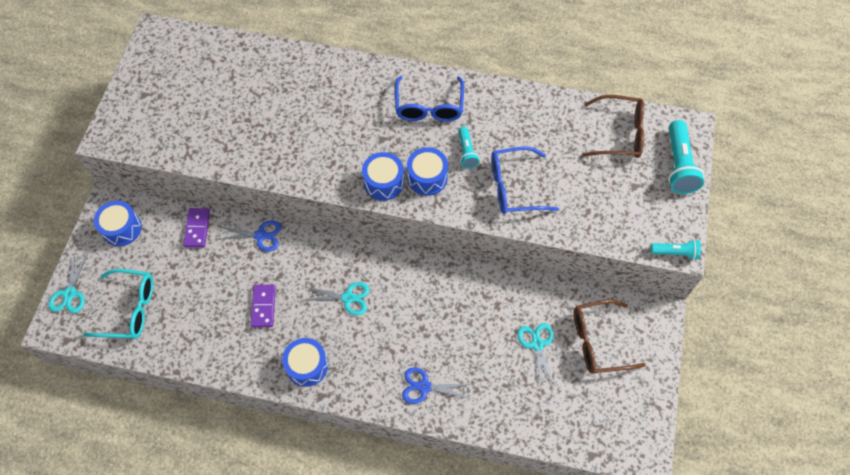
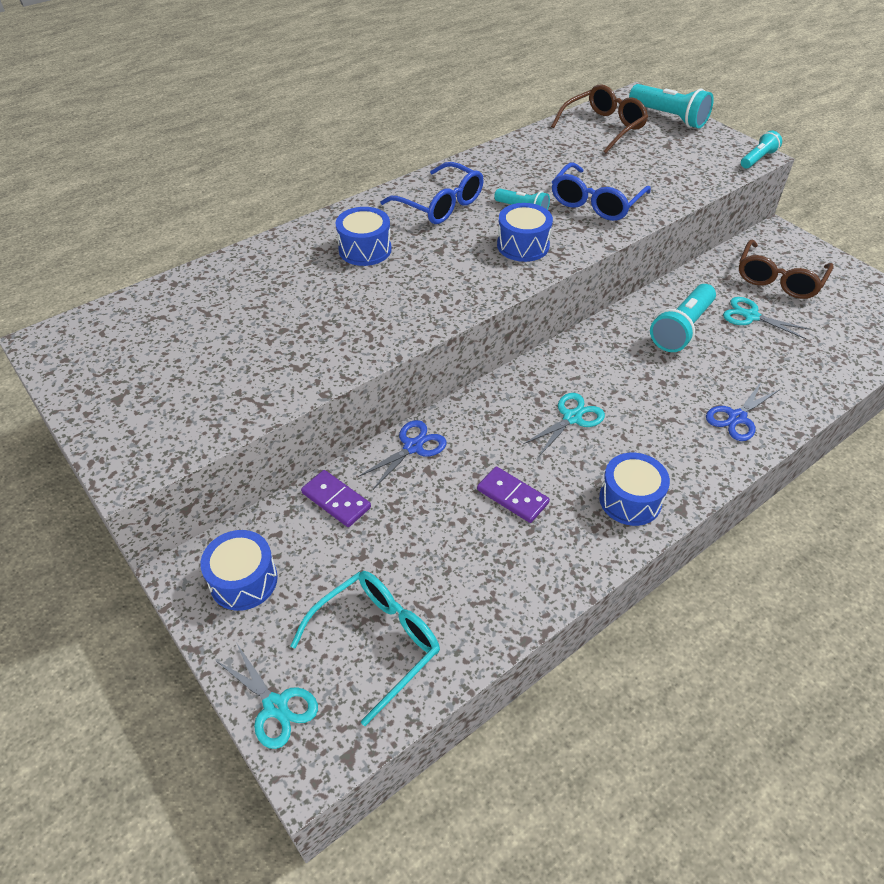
camera: 50 degrees left, 15 degrees down
blue drum [362,152,404,201] -> blue drum moved to [335,207,392,266]
none -> turquoise flashlight [650,284,716,352]

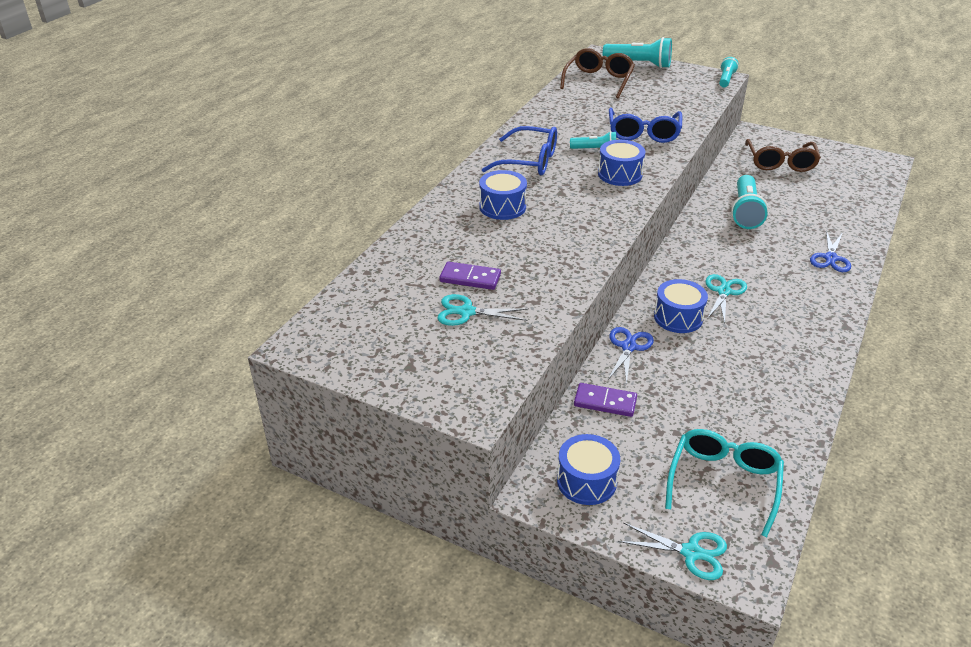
camera: 25 degrees left, 10 degrees down
purple domino [477,467,550,523] -> purple domino moved to [439,261,501,290]
blue drum [599,453,670,526] -> blue drum moved to [654,279,708,333]
turquoise scissors [723,297,810,339] -> turquoise scissors moved to [437,294,529,326]

